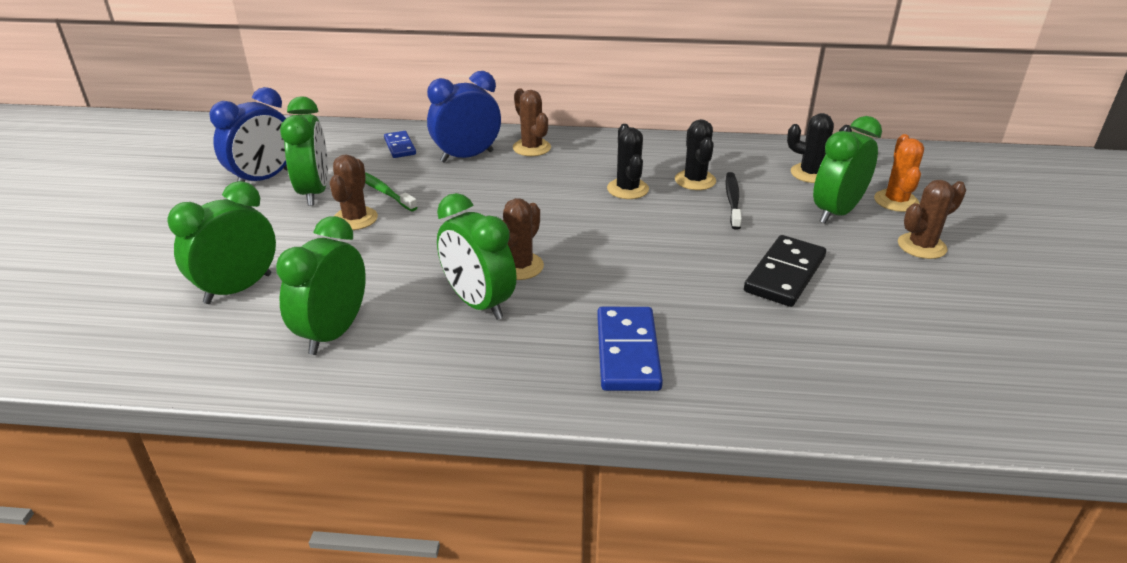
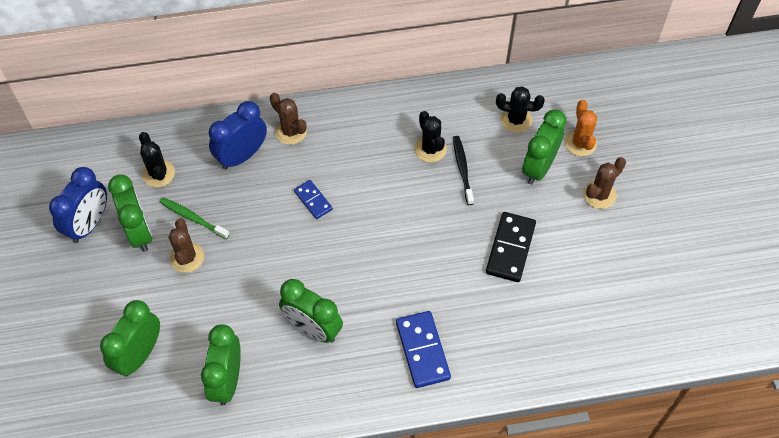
camera: 15 degrees left, 25 degrees up
blue domino [384,131,416,158] -> blue domino moved to [294,180,333,219]
brown cactus [503,198,544,280] -> none
black cactus [607,124,649,199] -> black cactus moved to [139,132,175,187]

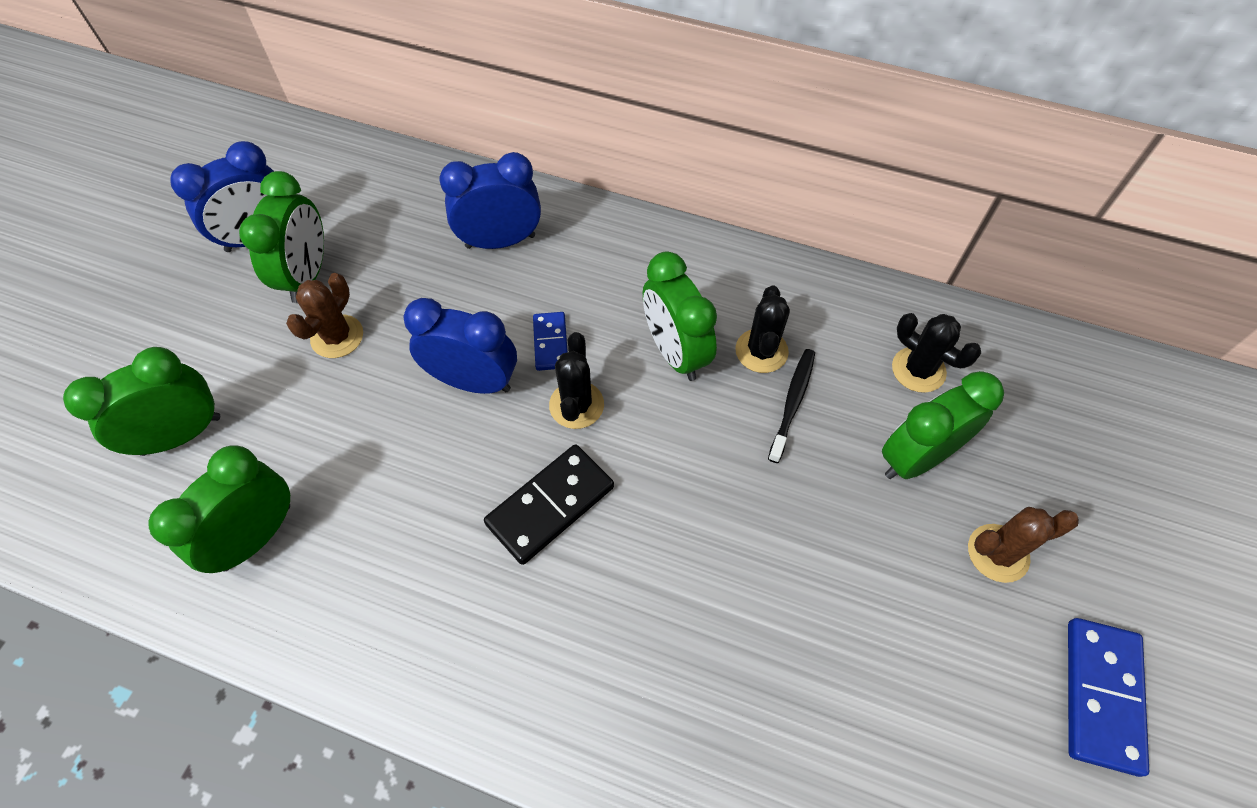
camera: 30 degrees right, 0 degrees up
black cactus [139,132,175,187] -> black cactus moved to [549,332,604,429]
green toothbrush [159,197,230,239] -> none
brown cactus [270,93,307,145] -> none
green clock [279,279,343,343] -> green clock moved to [643,252,717,381]
blue domino [396,311,451,388] -> blue domino moved to [1068,618,1149,777]
black domino [486,212,536,282] -> black domino moved to [484,444,614,565]
orange cactus [565,100,597,156] -> none
none -> blue clock [404,298,517,394]

